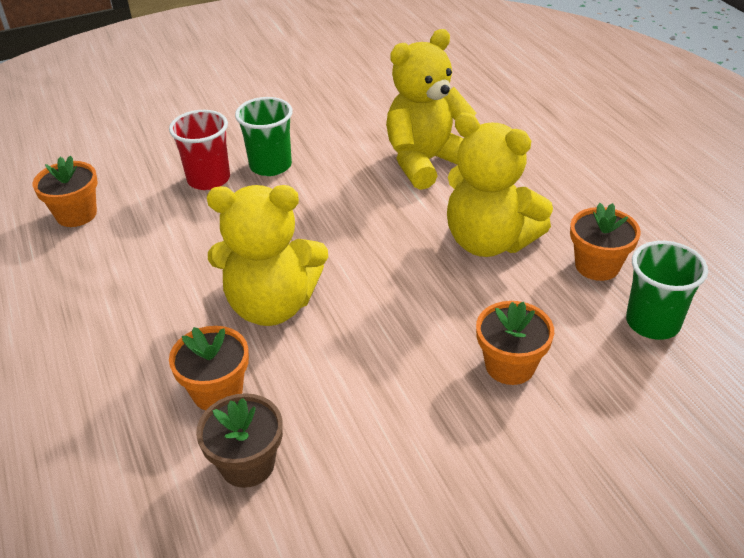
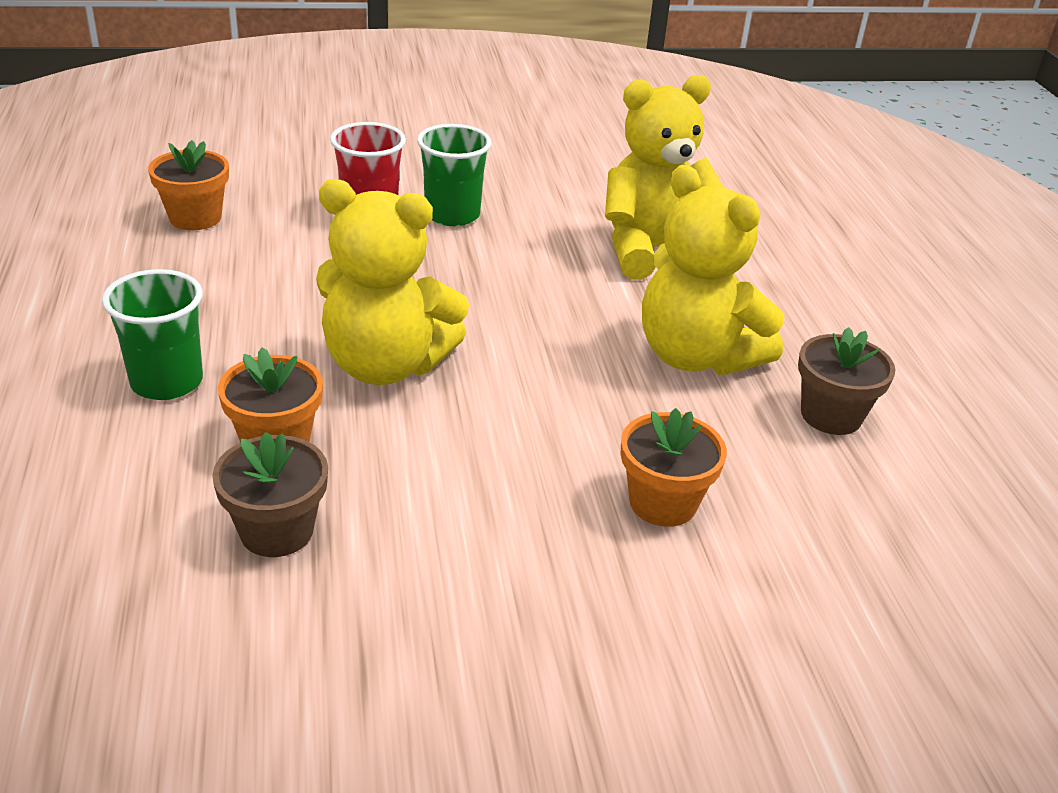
camera: 10 degrees right, 5 degrees down
orange flower pot [570,203,641,281] -> brown flower pot [798,327,895,435]
green cup [626,241,708,340] -> green cup moved to [102,269,203,400]

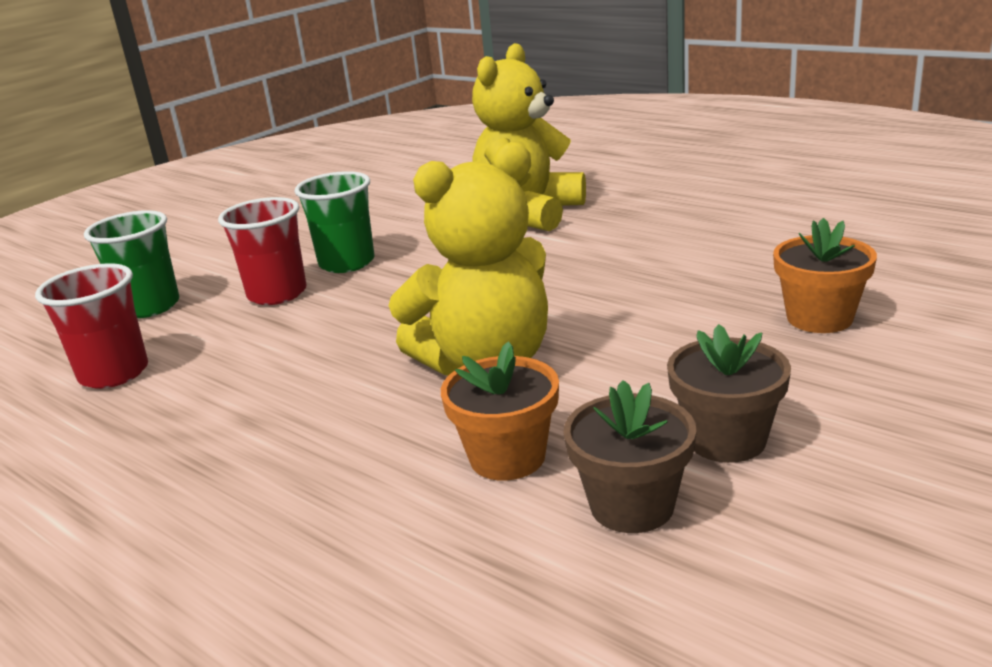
camera: 35 degrees left, 10 degrees down
green cup [102,269,203,400] -> green cup moved to [84,210,179,318]
orange flower pot [148,140,229,230] -> red cup [35,263,148,389]
yellow teddy bear [642,165,784,375] -> none
brown flower pot [798,327,895,435] -> brown flower pot moved to [667,324,791,463]

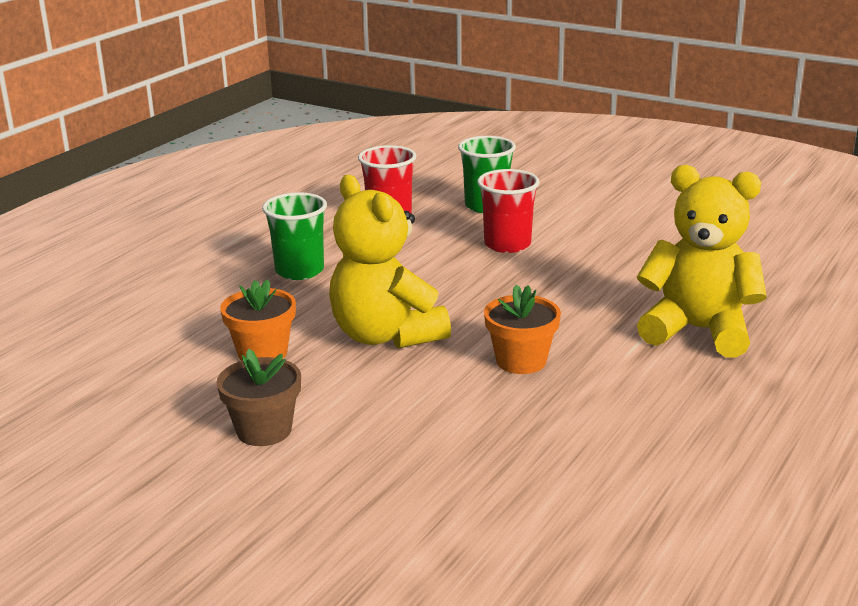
camera: 80 degrees right, 0 degrees up
green cup [294,171,374,273] -> green cup moved to [262,192,327,280]
brown flower pot [563,380,697,533] -> none
orange flower pot [773,218,877,333] -> orange flower pot moved to [484,285,561,374]

